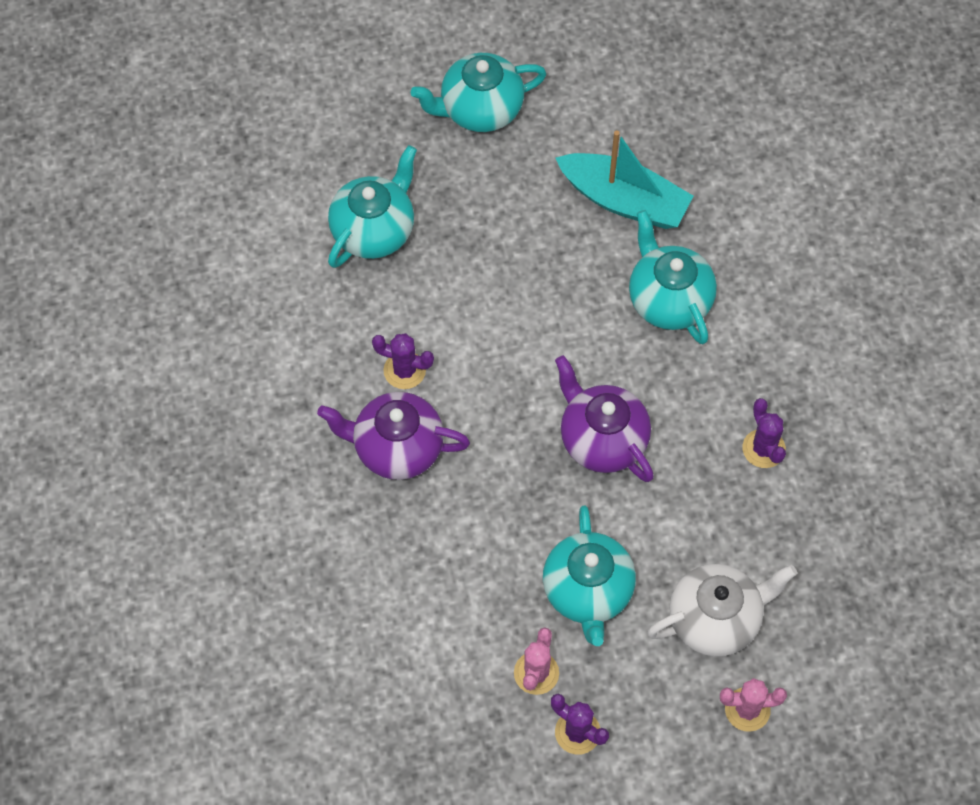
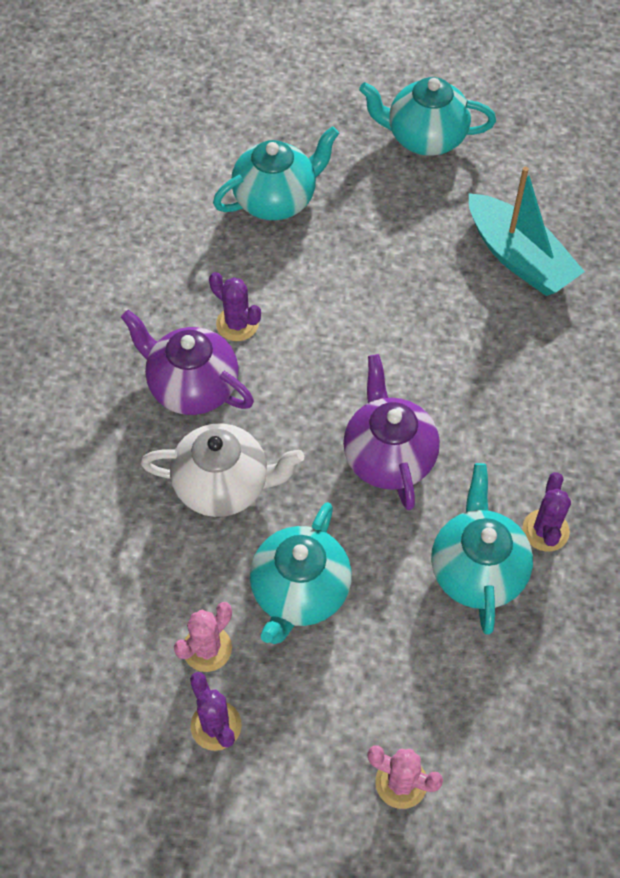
camera: 25 degrees right, 5 degrees down
turquoise teapot [629,210,717,344] -> turquoise teapot moved to [431,463,533,635]
white teapot [647,564,797,656] -> white teapot moved to [141,423,304,517]

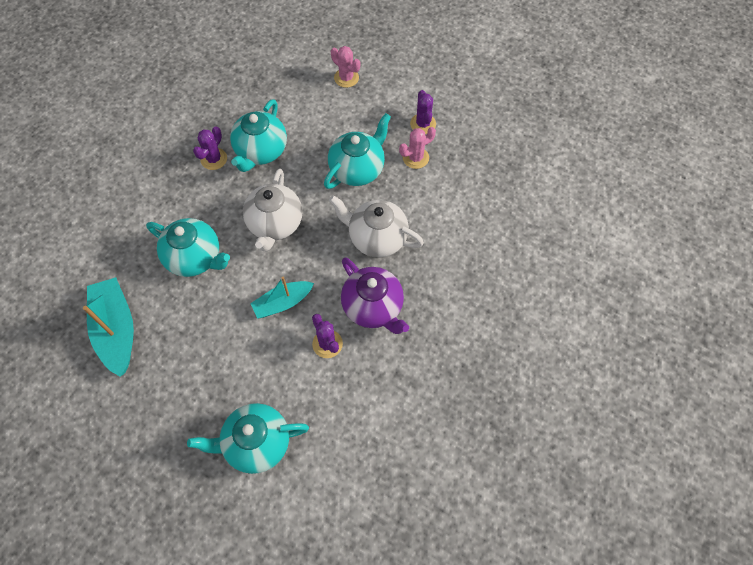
camera: 160 degrees left, 5 degrees up
purple teapot [343,354,440,510] -> white teapot [243,169,303,251]
turquoise teapot [359,77,496,156] -> turquoise teapot moved to [146,218,230,277]
none -> turquoise boat [250,277,314,319]

